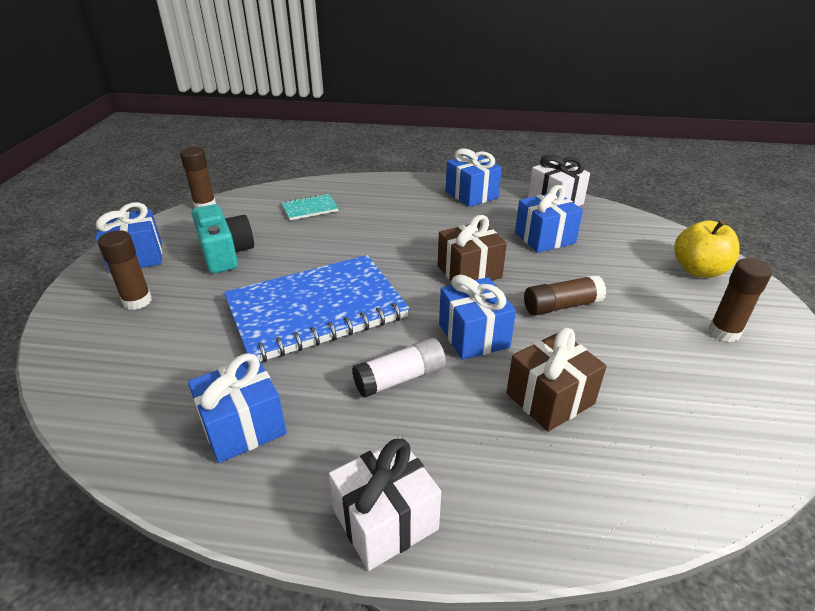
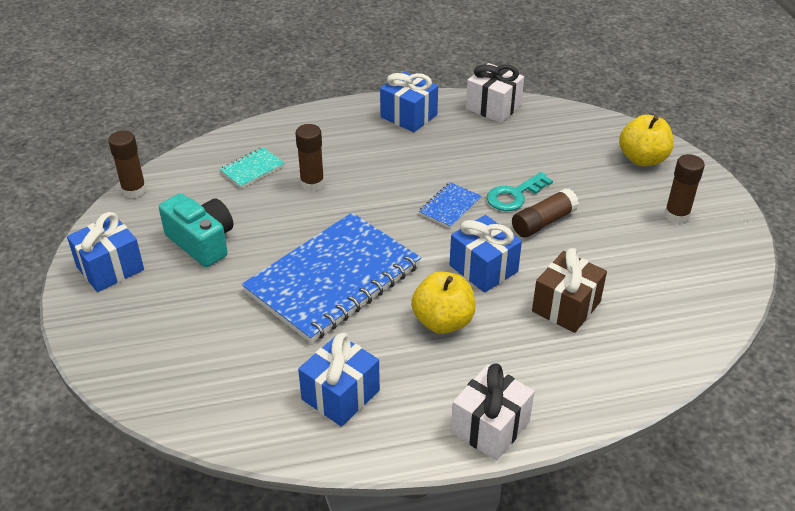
camera: 20 degrees left, 5 degrees up
brown glue stick [98,230,152,310] -> brown glue stick moved to [295,124,324,191]
white glue stick [352,338,446,397] -> yellow apple [411,271,475,334]
brown gift [438,215,507,281] -> blue notebook [419,182,481,229]
blue gift [515,185,583,253] -> none
none -> turquoise key [487,172,553,211]

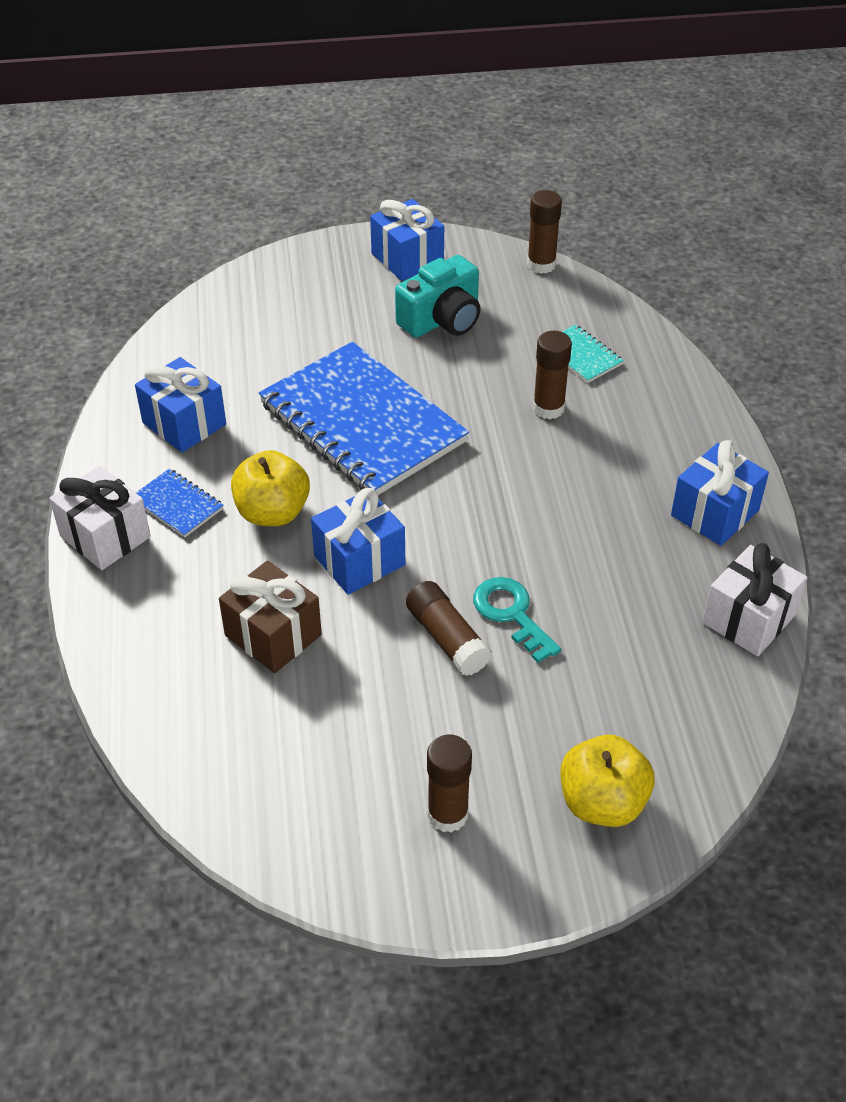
camera: 95 degrees right, 5 degrees up
blue notebook [419,182,481,229] -> blue notebook moved to [136,468,223,537]

